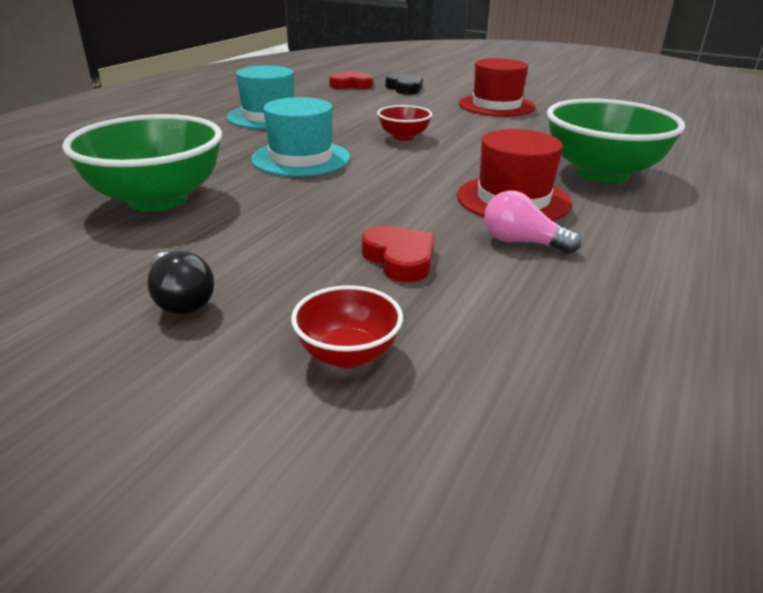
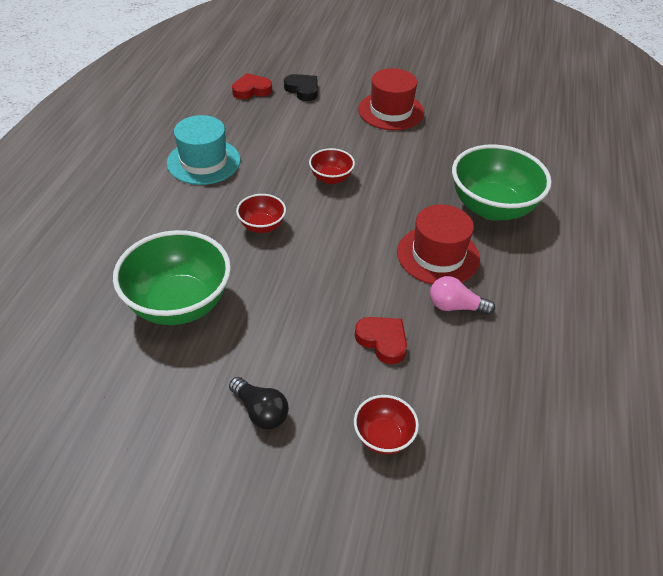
camera: 15 degrees left, 15 degrees up
turquoise hat [251,97,350,177] -> red bowl [236,194,286,233]

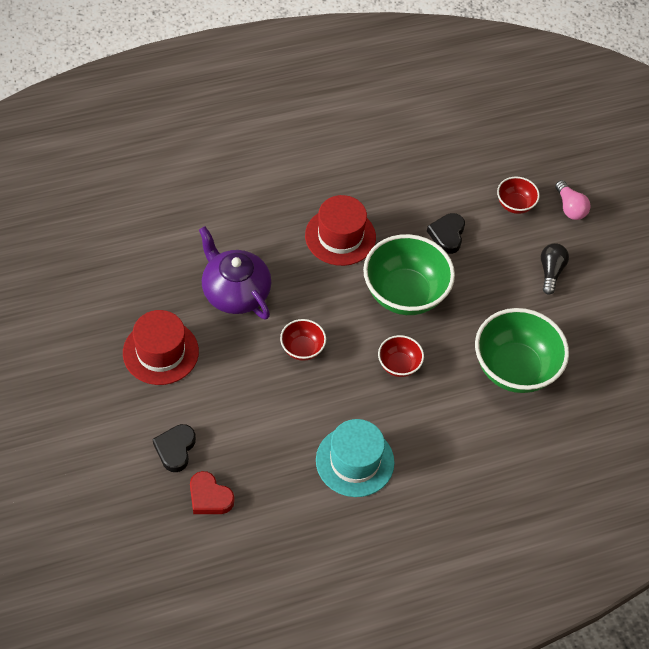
camera: 125 degrees left, 10 degrees up
red heart [355,317,407,364] -> black heart [427,213,465,254]
pink light bulb [430,276,495,315] -> pink light bulb moved to [555,180,590,220]
green bowl [452,144,552,221] -> green bowl moved to [363,234,455,315]
none -> purple teapot [199,226,271,320]

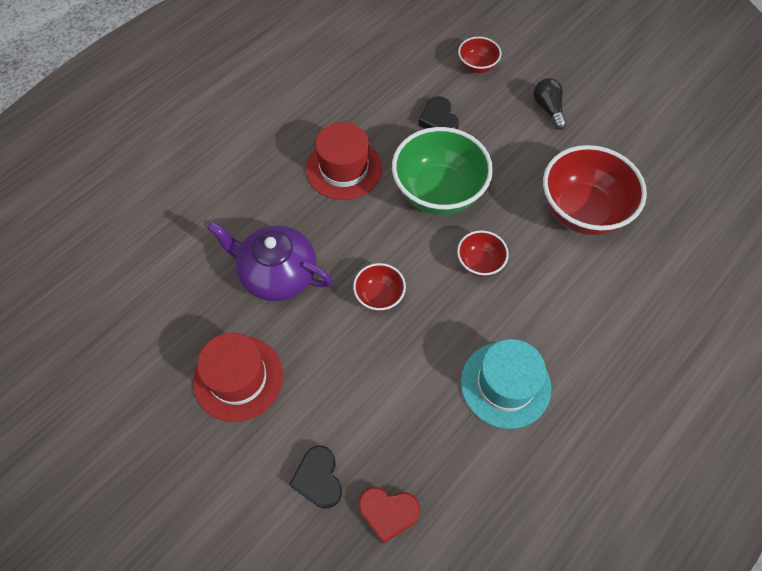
camera: 25 degrees left, 5 degrees up
green bowl [475,308,569,393] -> red bowl [543,145,647,235]
pink light bulb [555,180,590,220] -> none

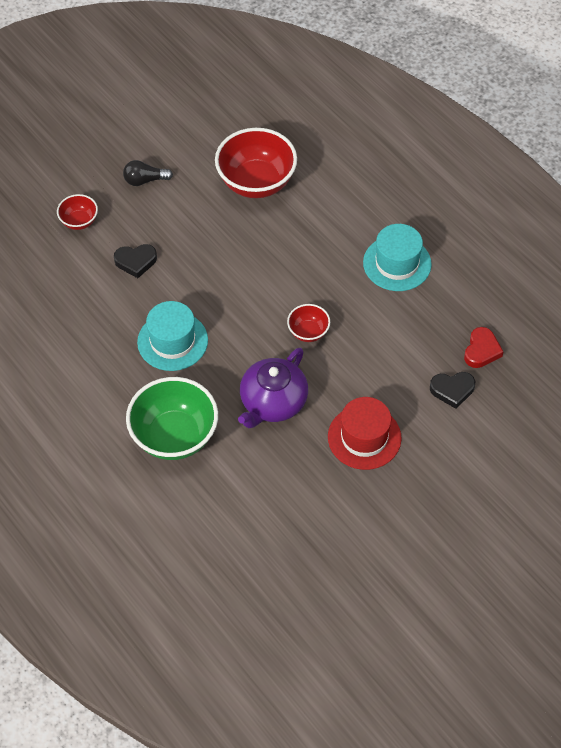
camera: 80 degrees left, 5 degrees down
red hat [306,122,382,200] -> turquoise hat [137,301,208,371]
green bowl [392,127,493,215] -> green bowl moved to [126,377,218,460]
red bowl [457,230,509,277] -> none

